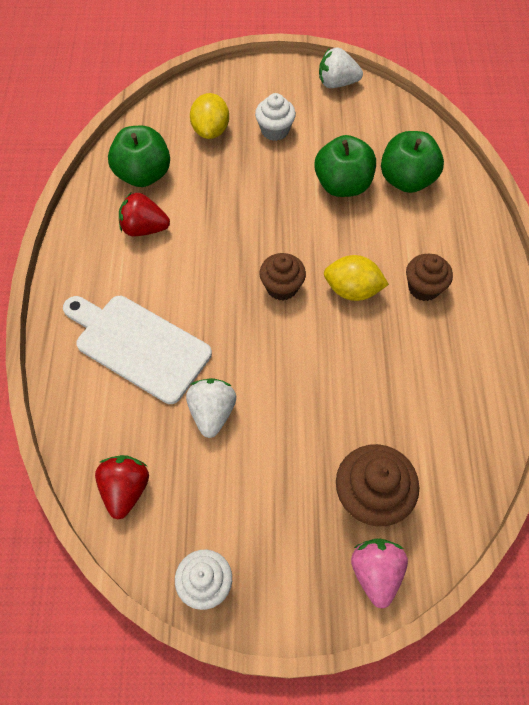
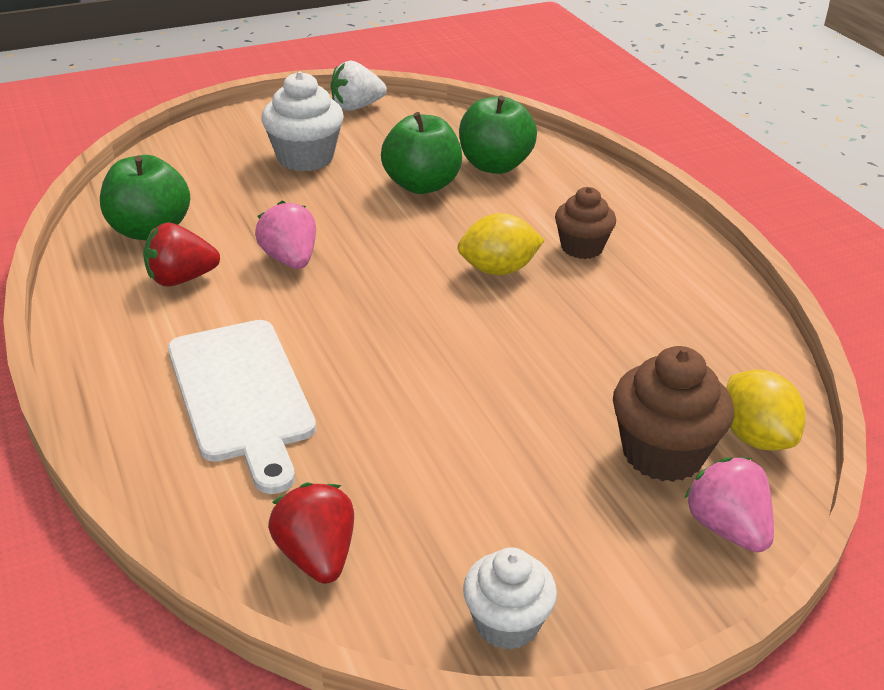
camera: 25 degrees left, 25 degrees down
white cutting board [63,296,212,404] -> white cutting board turned 120 degrees counterclockwise [168,320,316,494]
white strawberry [186,378,236,438] -> none
yellow lemon [190,93,229,139] -> yellow lemon moved to [726,370,806,451]
white cupcake [255,93,296,141] -> white cupcake [262,71,344,172], size x1.50
brown cupcake [259,253,306,301] -> none
none -> pink strawberry [255,201,316,269]

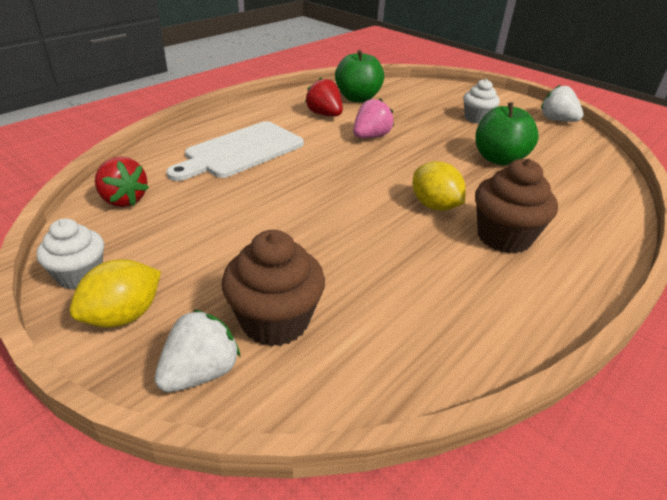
camera: 65 degrees right, 0 degrees up
white cupcake [262,71,344,172] -> white cupcake [463,79,500,124], size x0.67
red strawberry [268,483,354,584] -> red strawberry turned 90 degrees clockwise [95,157,149,207]
green apple [459,95,537,174] -> none
brown cupcake [555,187,616,259] -> brown cupcake [475,158,558,254], size x1.50
pink strawberry [685,457,774,552] -> white strawberry [155,309,240,392]
yellow lemon [726,370,806,451] -> yellow lemon moved to [69,259,161,328]

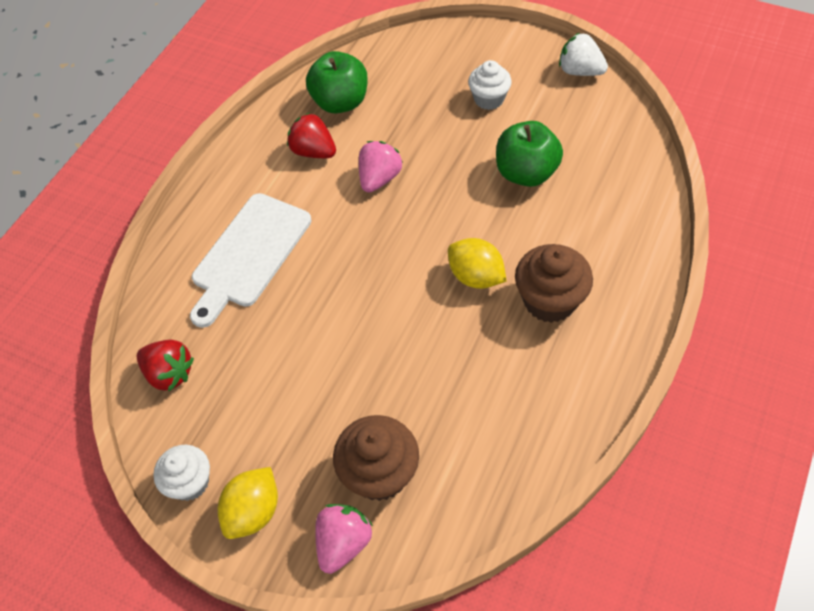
camera: 10 degrees left, 20 degrees up
white strawberry [155,309,240,392] -> pink strawberry [315,504,373,574]

